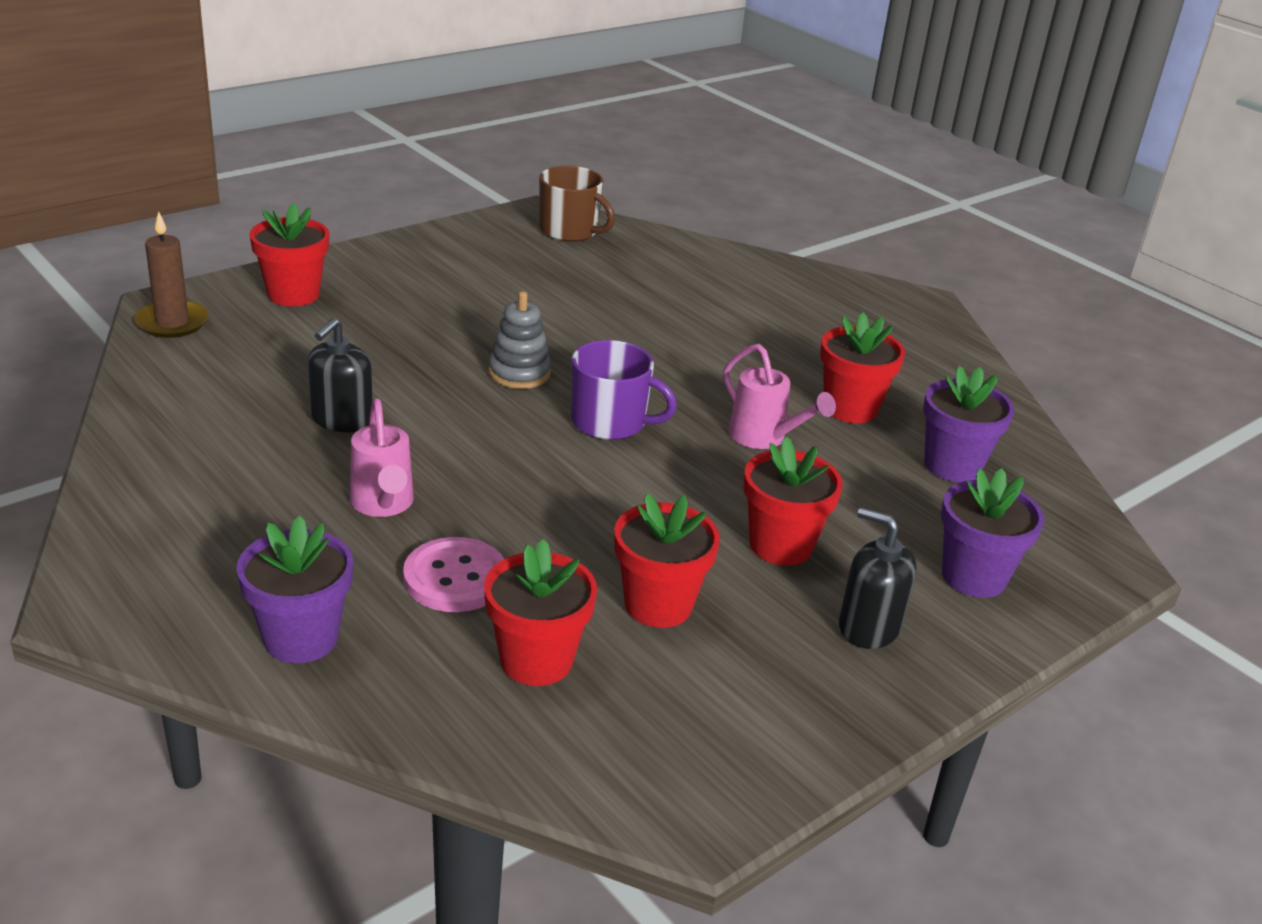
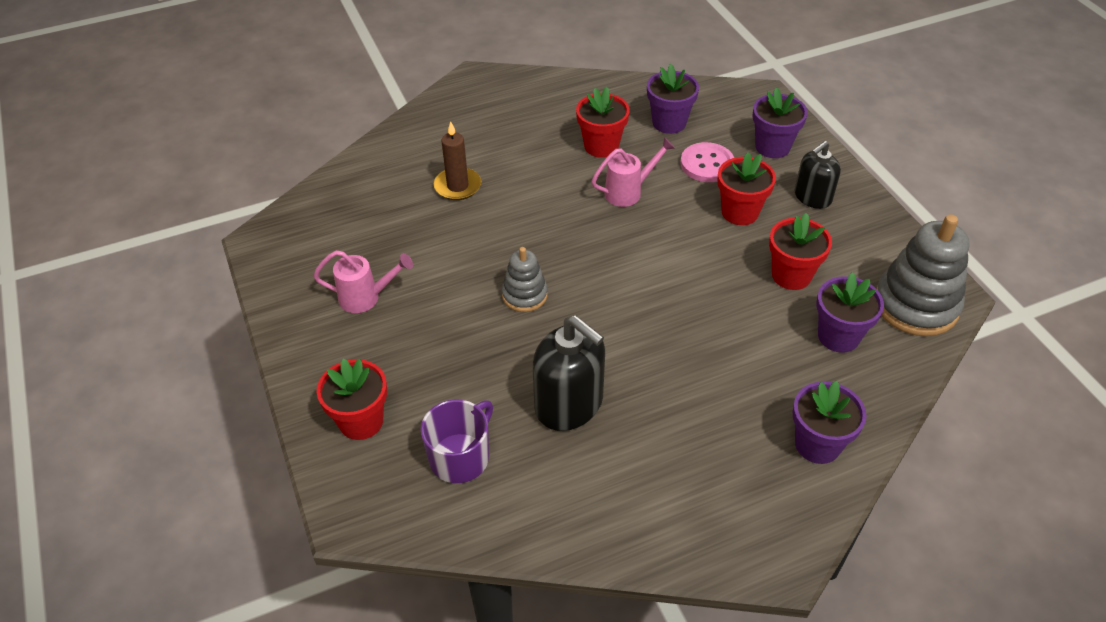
camera: 70 degrees left, 15 degrees up
brown candle [134,211,208,338] -> brown candle moved to [434,121,481,200]
black soap dispenser [308,318,372,432] -> black soap dispenser [533,315,605,431], size x1.58
pink watering can [350,399,414,517] -> pink watering can moved to [313,250,413,313]
pink button [403,537,504,612] -> pink button moved to [680,142,734,182]
red flower pot [484,539,597,686] -> purple flower pot [817,272,884,353]
brown mug [539,166,615,242] -> none
purple mug [571,340,677,440] -> purple mug moved to [421,399,493,483]
none -> grey stacking toy [876,214,970,336]

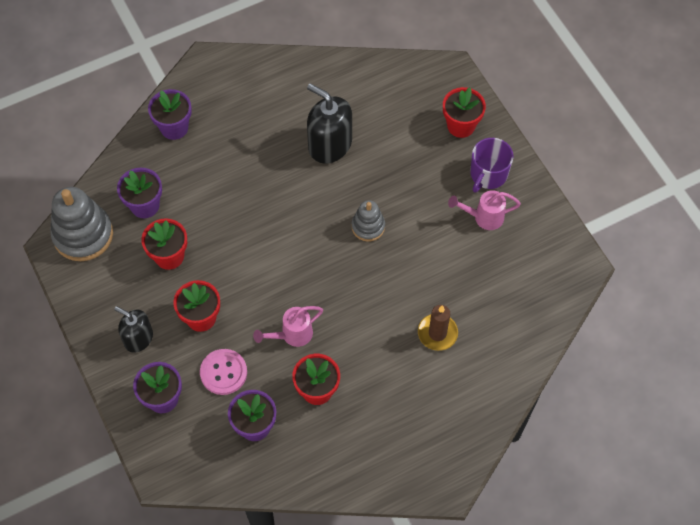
camera: 175 degrees right, 15 degrees up
purple mug [421,399,493,483] -> purple mug moved to [470,138,514,193]
black soap dispenser [795,141,841,209] -> black soap dispenser turned 105 degrees counterclockwise [114,306,153,353]

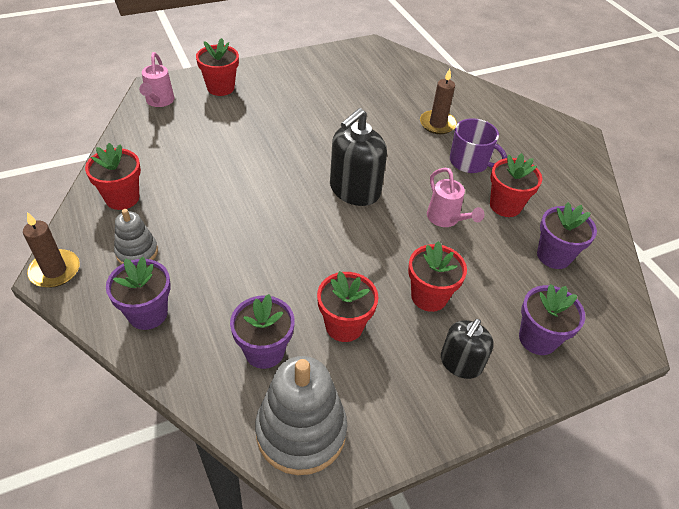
camera: 90 degrees left, 15 degrees down
pink button [200,349,247,395] -> none
black soap dispenser [307,83,352,164] -> black soap dispenser moved to [330,108,387,206]
grey stacking toy [352,200,385,242] -> grey stacking toy moved to [114,209,158,264]
pink watering can [448,190,521,230] -> pink watering can moved to [139,52,174,107]
purple mug [470,138,514,193] -> purple mug moved to [450,118,507,173]
none -> brown candle [23,212,80,288]
none -> red flower pot [85,143,141,210]

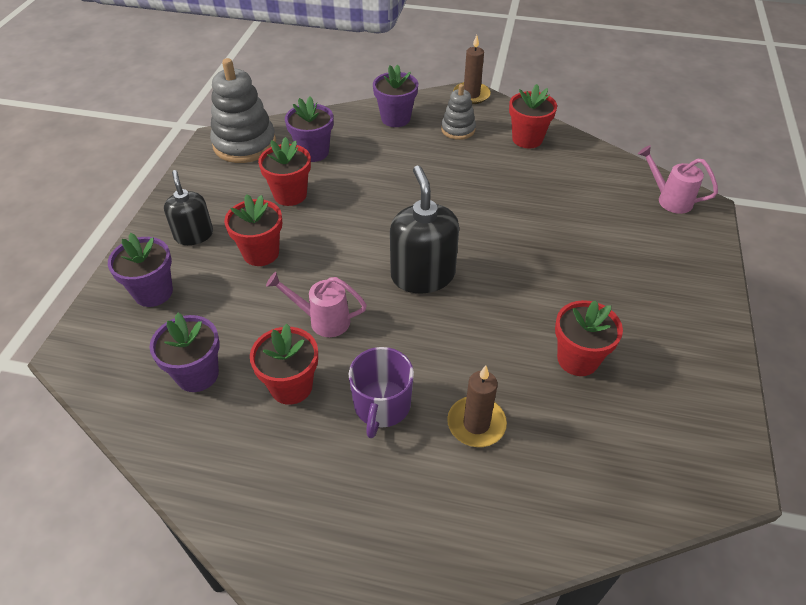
camera: 130 degrees right, 0 degrees up
red flower pot [196,38,239,96] -> red flower pot moved to [555,300,623,376]
purple mug [450,118,507,173] -> purple mug turned 60 degrees counterclockwise [349,347,414,438]

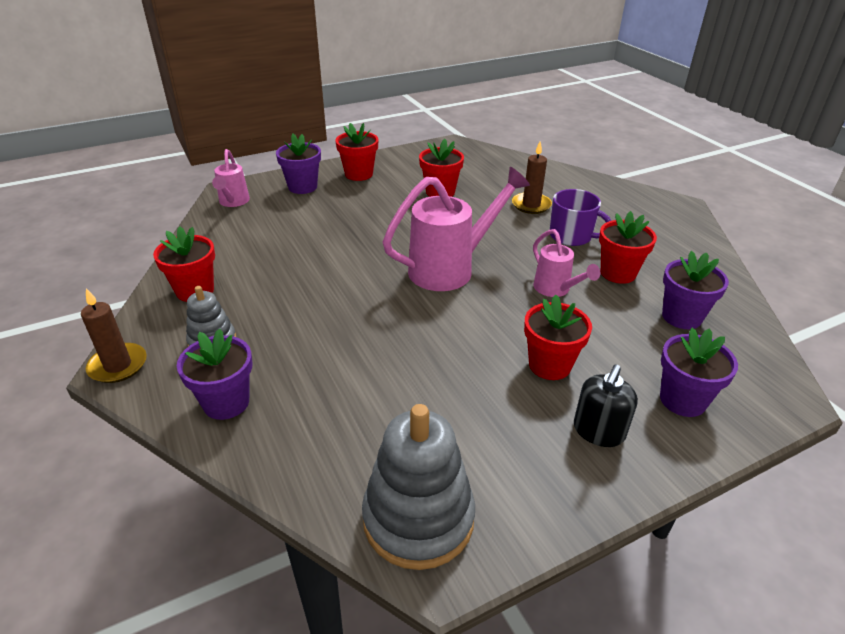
camera: 130 degrees left, 10 degrees down
red flower pot [258,137,311,206] -> red flower pot moved to [335,123,378,181]
purple flower pot [285,97,333,162] -> purple flower pot moved to [276,133,321,194]
purple mug [349,347,414,438] -> purple mug turned 60 degrees clockwise [550,189,611,246]
black soap dispenser [390,166,459,293] -> pink watering can [383,167,530,291]

